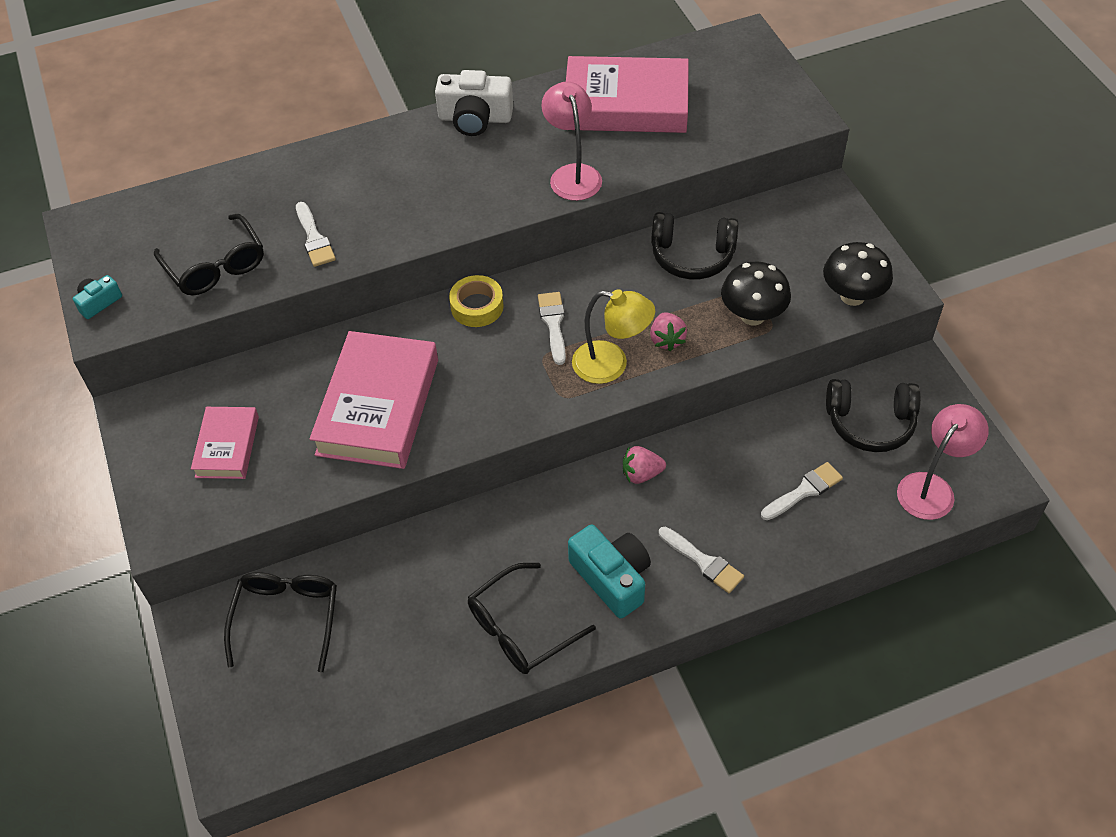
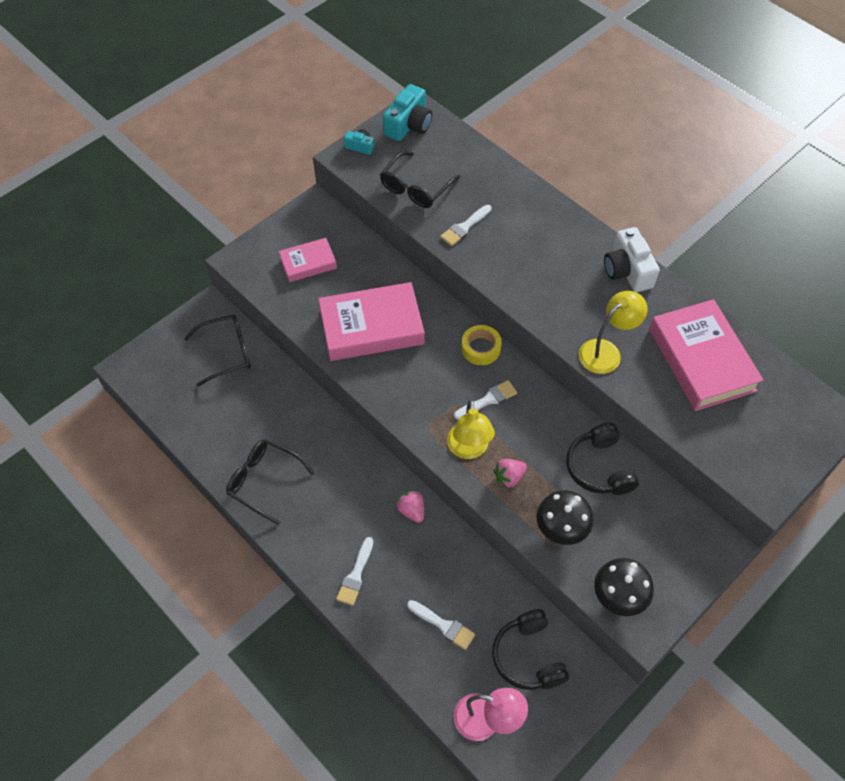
camera: 65 degrees right, 5 degrees up
pink lamp [541,81,602,201] -> yellow lamp [579,291,648,374]
turquoise camera [568,525,651,619] -> turquoise camera moved to [383,84,433,141]

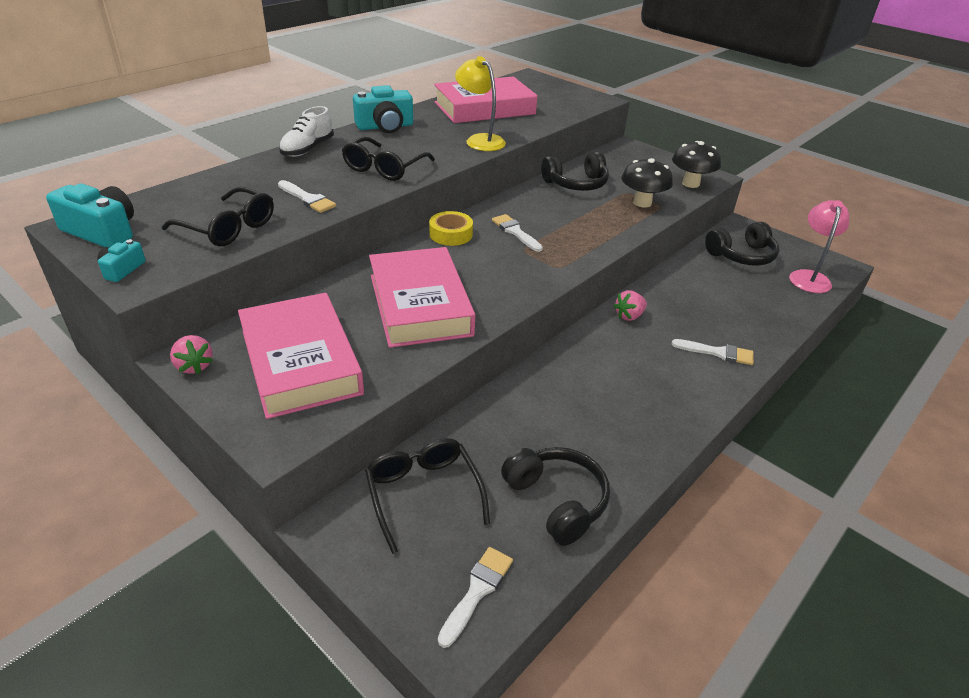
camera: 95 degrees left, 20 degrees down
black glasses [226,439,315,525] -> black glasses moved to [342,137,435,181]
pink book [279,238,337,282] -> pink book [238,293,364,419], size x1.83
white brush [407,600,475,650] -> white brush moved to [438,547,513,648]
yellow lamp [447,400,495,459] -> none
pink strawberry [493,459,527,488] -> pink strawberry moved to [170,335,213,374]
white camera [604,227,660,292] -> turquoise camera [353,85,413,133]
none -> white shoe [279,106,334,157]
none -> black headphones [501,447,610,546]

